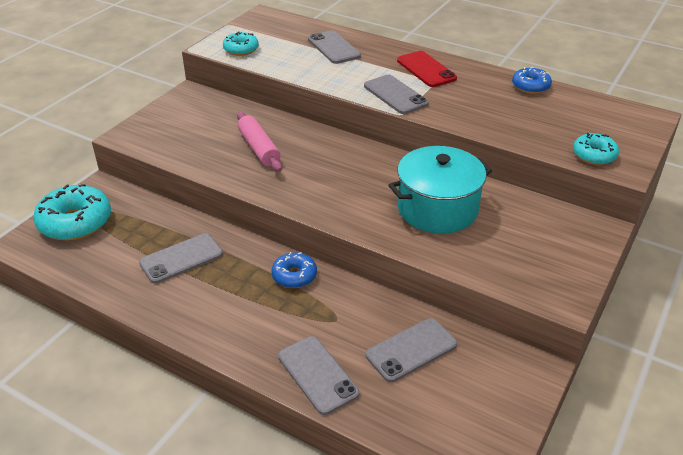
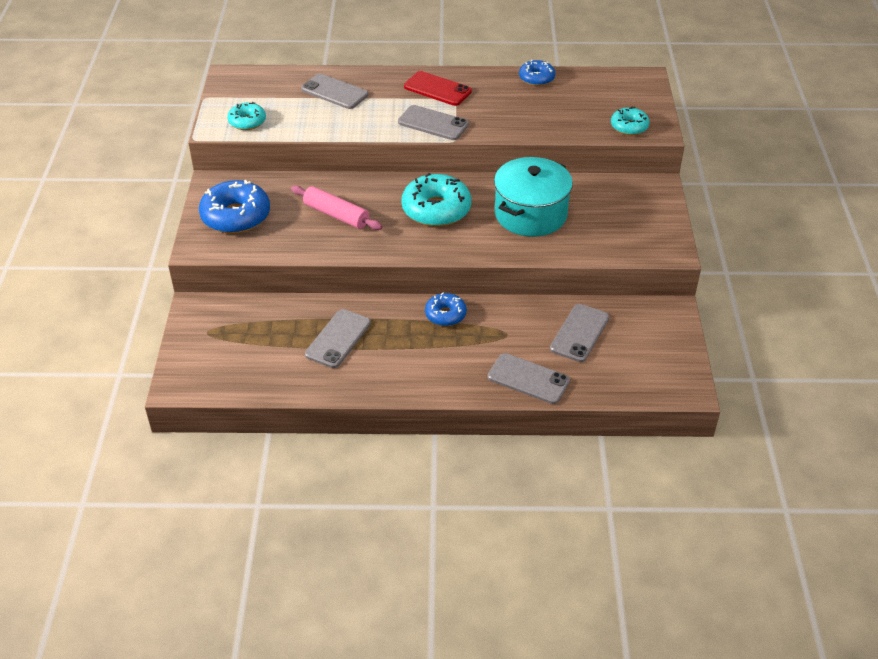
camera: 30 degrees left, 5 degrees up
turquoise donut [33,184,111,241] -> turquoise donut moved to [401,173,471,227]
none -> blue donut [199,180,270,234]

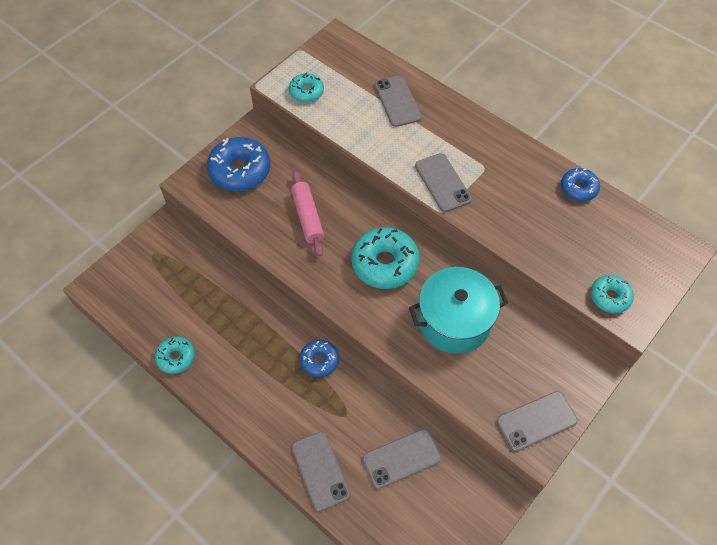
camera: 40 degrees right, 15 degrees up
grey phone [305,309,371,368] -> grey phone moved to [497,391,578,452]
red phone [404,71,472,106] -> none
none -> turquoise donut [155,336,195,374]

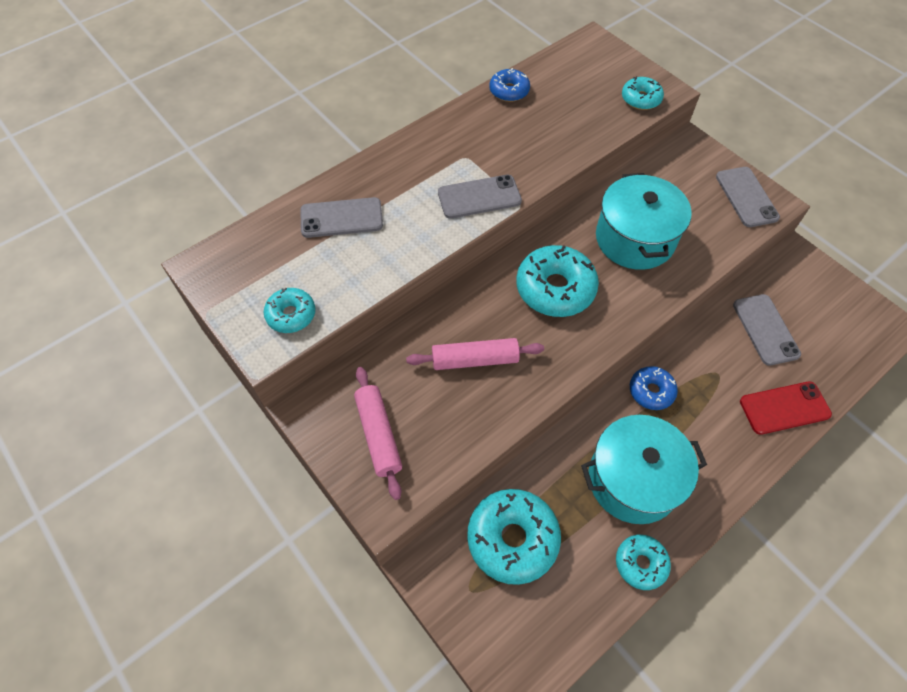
camera: 80 degrees left, 0 degrees up
blue donut [207,137,270,191] -> pink rolling pin [354,367,402,500]
grey phone [292,431,350,511] -> red phone [740,381,832,435]
none -> turquoise donut [467,489,561,585]
none -> turquoise pot [581,415,707,524]

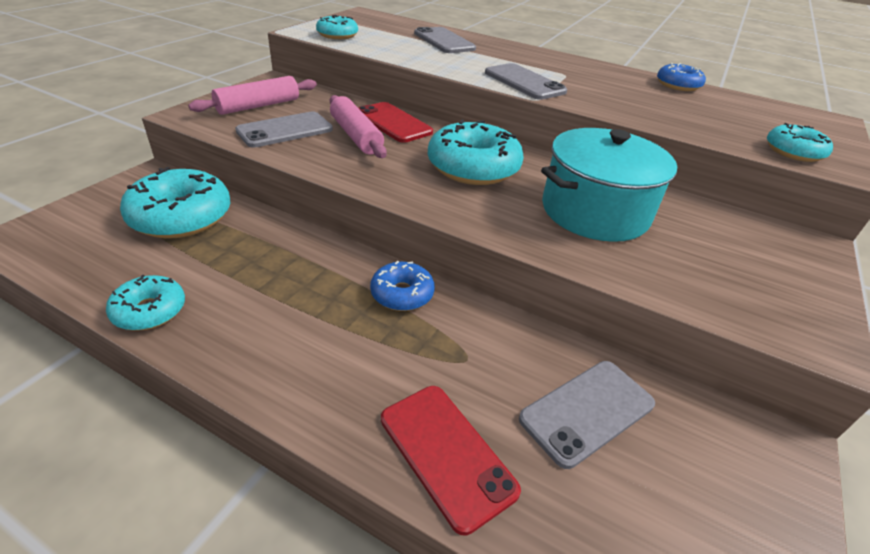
camera: 65 degrees right, 20 degrees down
turquoise pot [581,415,707,524] -> none
grey phone [716,167,780,227] -> grey phone moved to [235,111,333,148]
none -> red phone [358,102,433,143]

